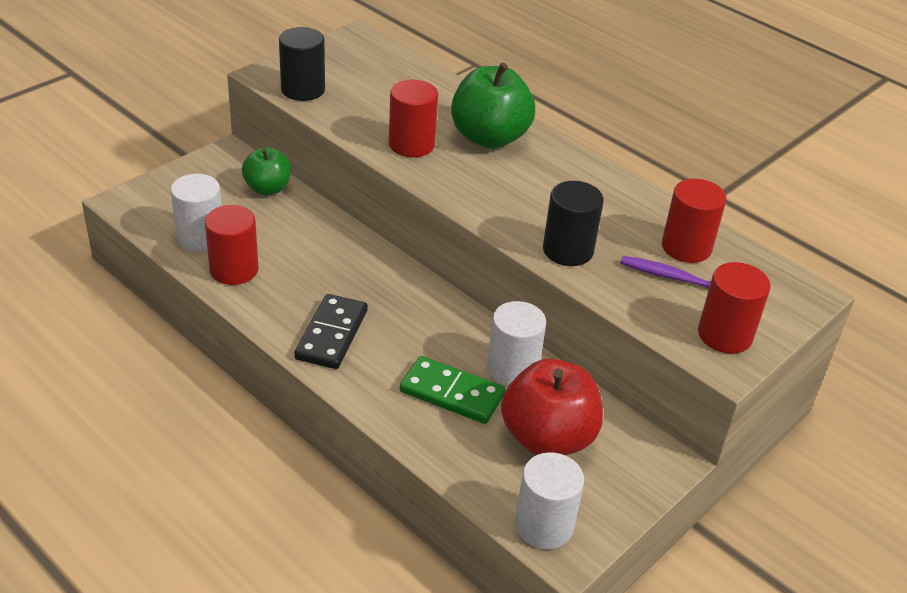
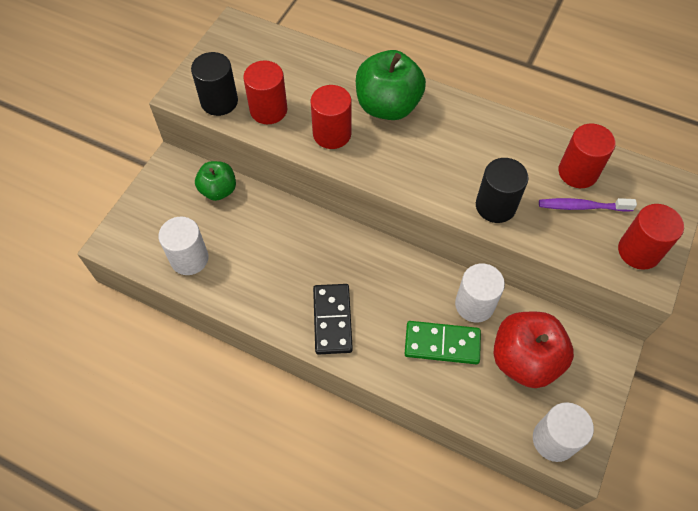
camera: 15 degrees left, 20 degrees up
red cylinder [205,205,259,285] -> red cylinder moved to [243,61,287,124]

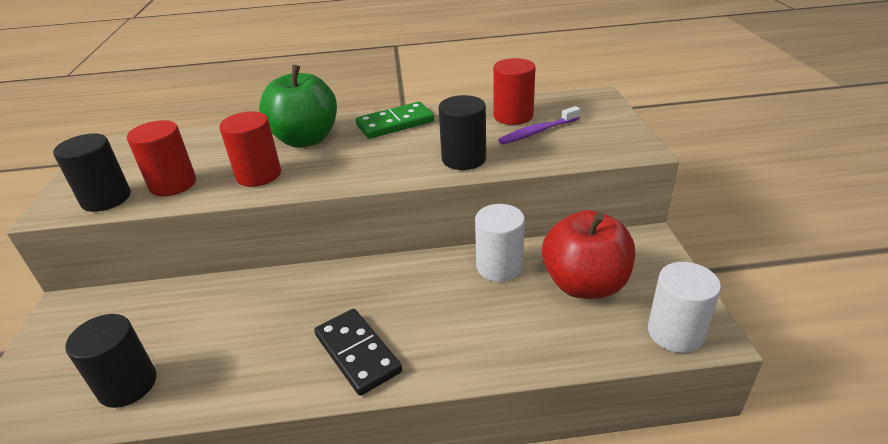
camera: 30 degrees left, 25 degrees down
white cylinder [158,217,209,275] -> black cylinder [66,314,157,408]
green apple [195,161,236,201] -> none
green domino [405,321,481,364] -> green domino moved to [356,102,434,139]
red cylinder [618,204,684,270] -> none

